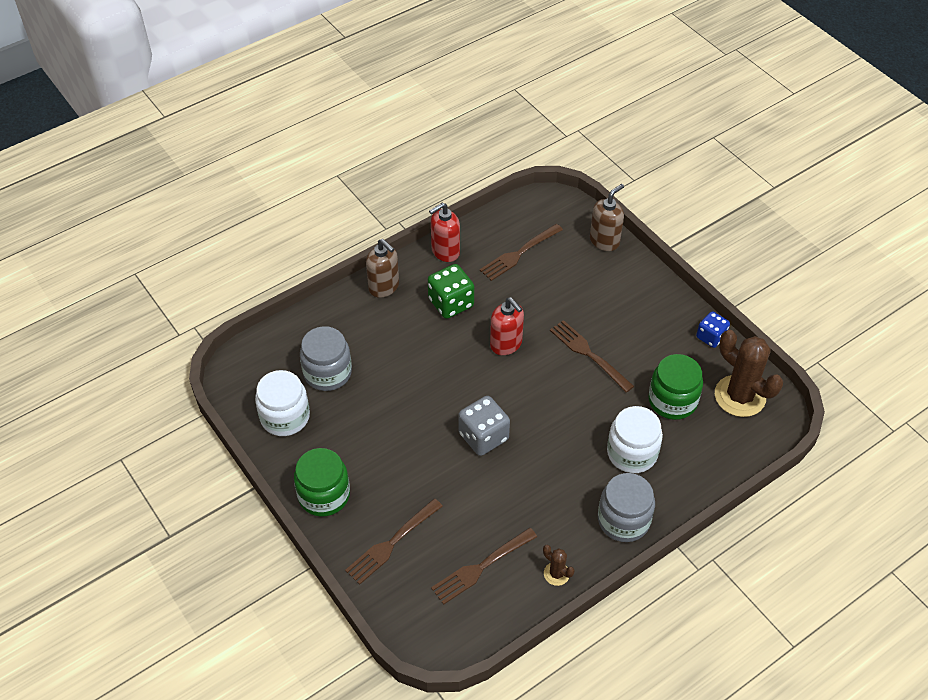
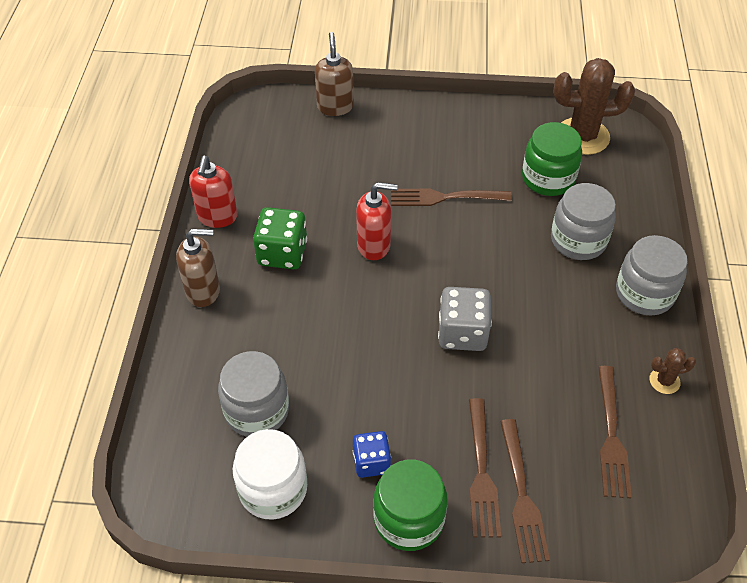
camera: 50 degrees left, 0 degrees up
brown fork [480,224,563,281] -> brown fork moved to [469,398,501,537]
white jar [607,406,663,473] -> grey jar [551,183,616,260]
blue dice [696,311,730,348] -> blue dice moved to [353,431,391,478]

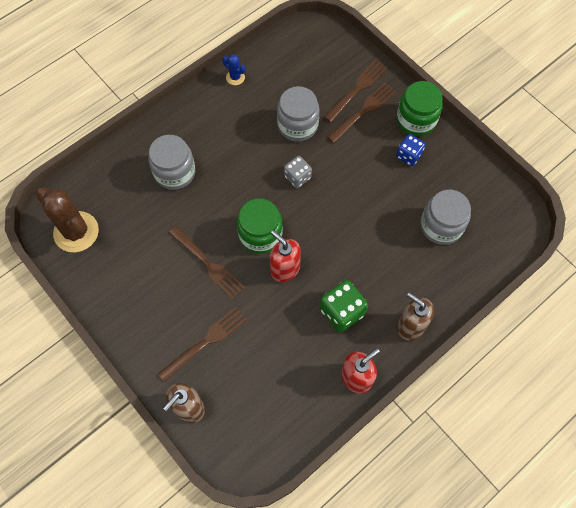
camera: 135 degrees left, 15 degrees up
white jar [233,429,307,520] -> none
grey dice [438,287,492,351] -> grey dice [284,156,312,188], size x0.65
green jar [522,122,582,196] -> green jar moved to [237,199,283,254]
brown fork [598,366,632,498] -> brown fork moved to [158,307,247,382]
grey jar [616,235,688,316] -> grey jar moved to [277,86,319,142]
brown cactus [649,348,696,394] -> blue cactus [222,54,246,85]

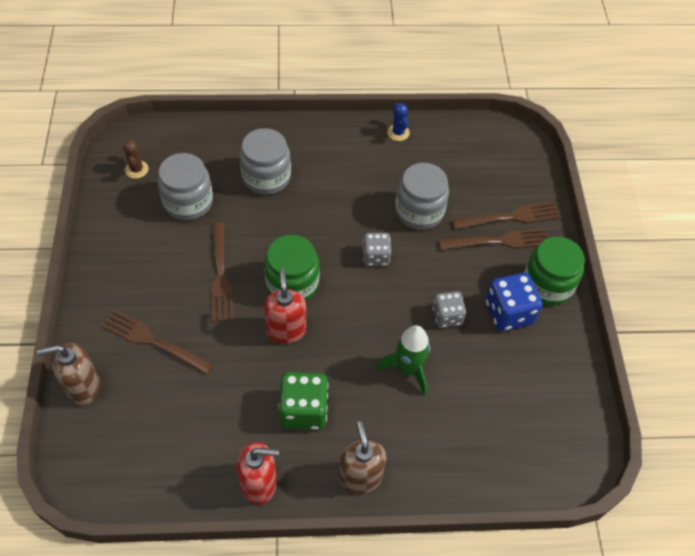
camera: 35 degrees right, 10 degrees down
brown cactus [36,187,99,252] -> brown cactus [123,139,149,179], size x0.46
brown fork [158,307,247,382] -> brown fork turned 150 degrees counterclockwise [102,310,213,374]
blue dice [396,134,425,166] -> blue dice [485,272,542,331], size x1.55
grey jar [421,190,471,245] -> grey jar moved to [158,153,213,220]
none -> green rocket [376,325,430,396]
none -> grey dice [433,291,466,328]

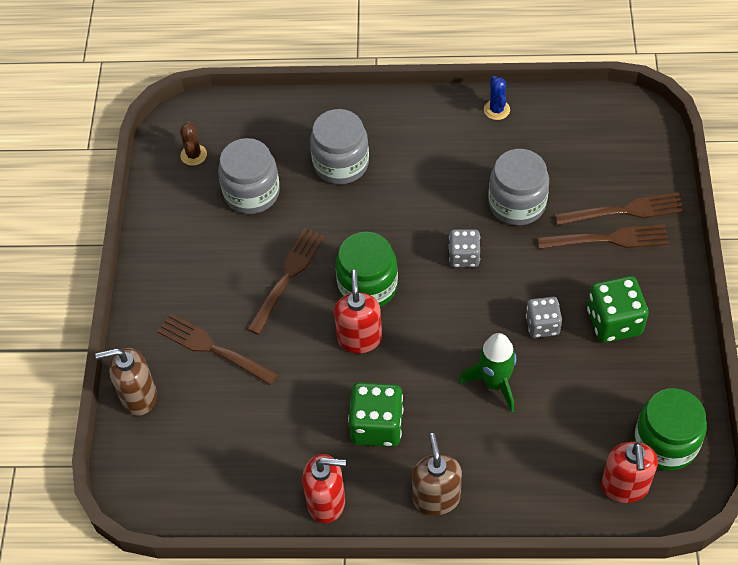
camera: 10 degrees right, 0 degrees up
brown fork [211,222,234,322] -> brown fork turned 150 degrees counterclockwise [247,228,325,335]
blue dice [485,272,542,331] -> green dice [587,276,649,343]
green jar [524,237,585,306] -> green jar moved to [634,388,707,471]
none -> red soap dispenser [601,442,658,503]

